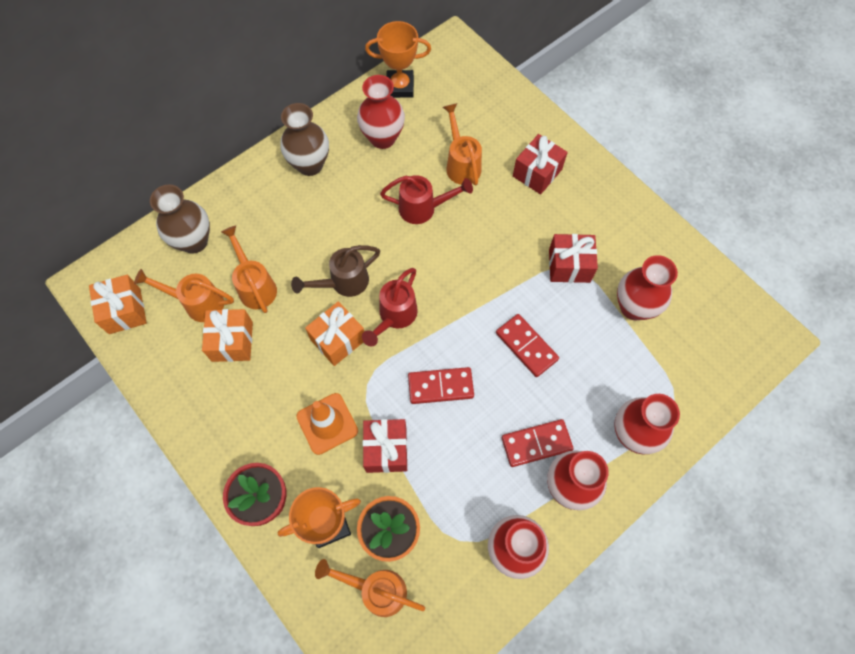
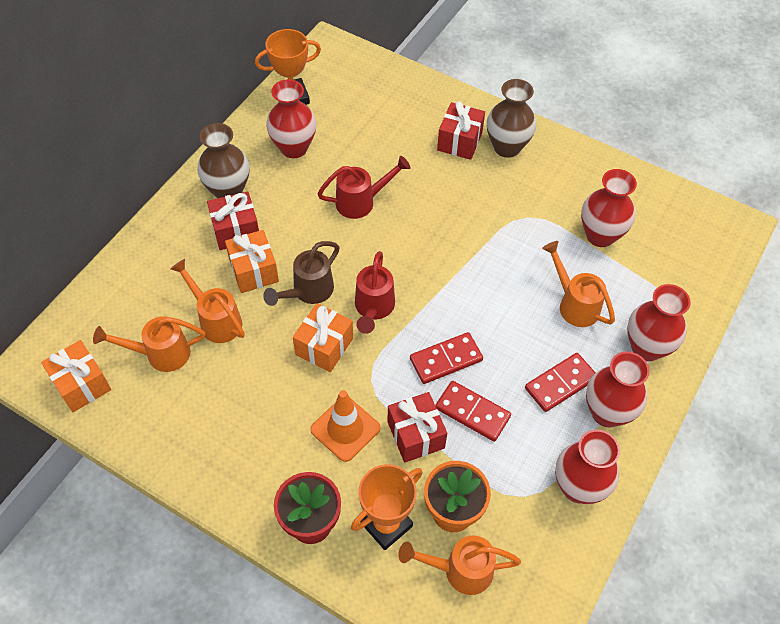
camera: 20 degrees left, 10 degrees down
brown vase [150,185,210,254] -> brown vase moved to [487,79,536,158]
orange gift [202,309,253,362] -> orange gift moved to [225,230,279,293]
orange watering can [443,103,482,186] -> orange watering can moved to [542,241,615,327]
red domino [496,314,559,377] -> red domino moved to [435,381,511,442]
red gift [549,234,598,283] -> red gift moved to [207,192,259,250]

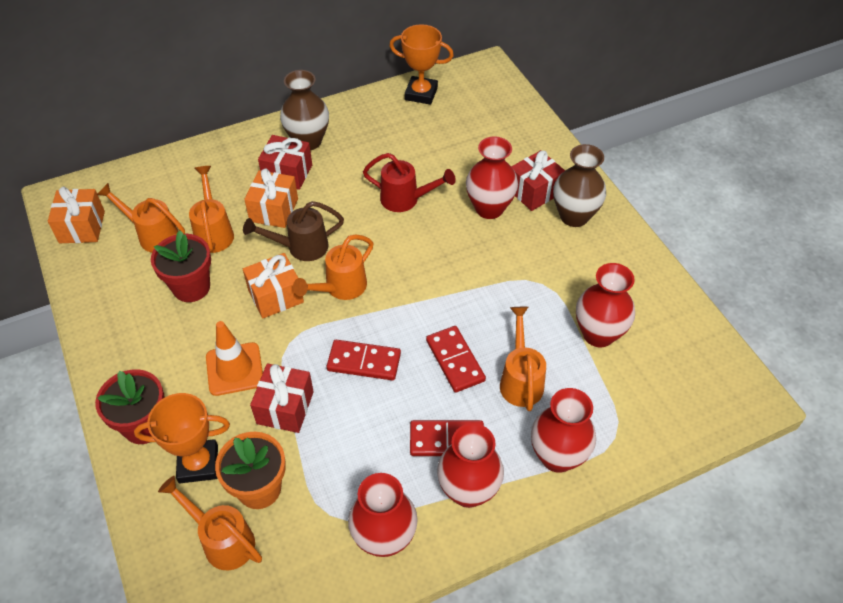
camera: 35 degrees right, 5 degrees down
red vase [266,79,316,158] -> red vase moved to [466,136,518,219]
red watering can [355,251,395,334] -> orange watering can [293,234,374,300]
red domino [435,381,511,442] -> red domino moved to [426,326,486,393]
none -> red flower pot [151,231,211,302]

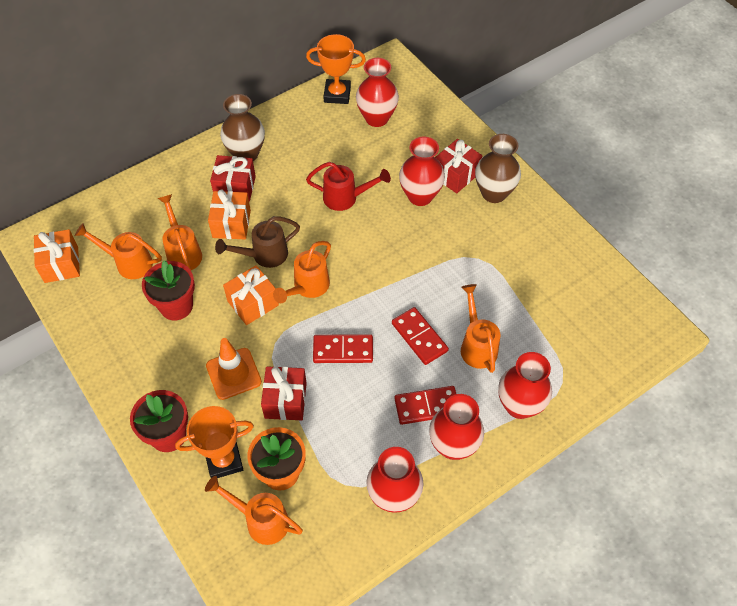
camera: 10 degrees left, 5 degrees up
red vase [576,263,635,347] -> red vase moved to [356,58,399,127]

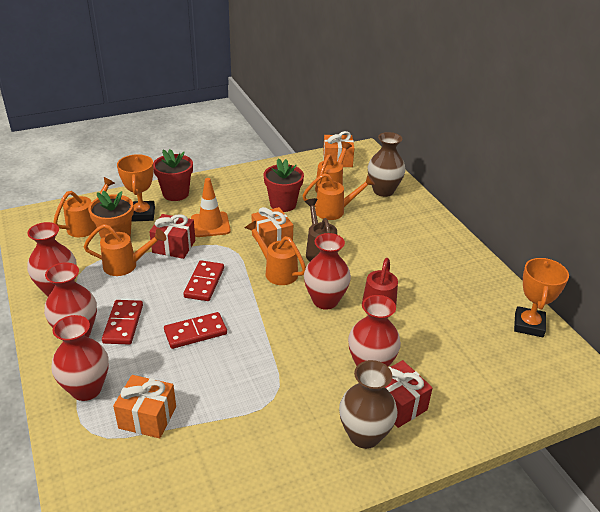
camera: 100 degrees right, 20 degrees down
orange gift [208,189,251,239] -> orange gift moved to [113,375,176,438]
red gift [210,155,256,202] -> none
brown vase [220,94,265,161] -> brown vase moved to [368,132,405,197]
red vase [356,58,399,127] -> red vase moved to [304,233,351,310]
orange watering can [461,284,500,373] -> orange watering can moved to [84,224,166,276]

